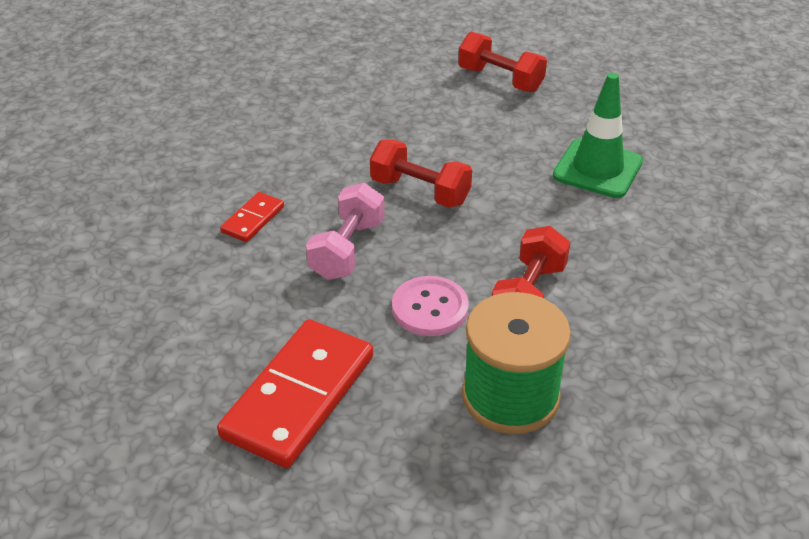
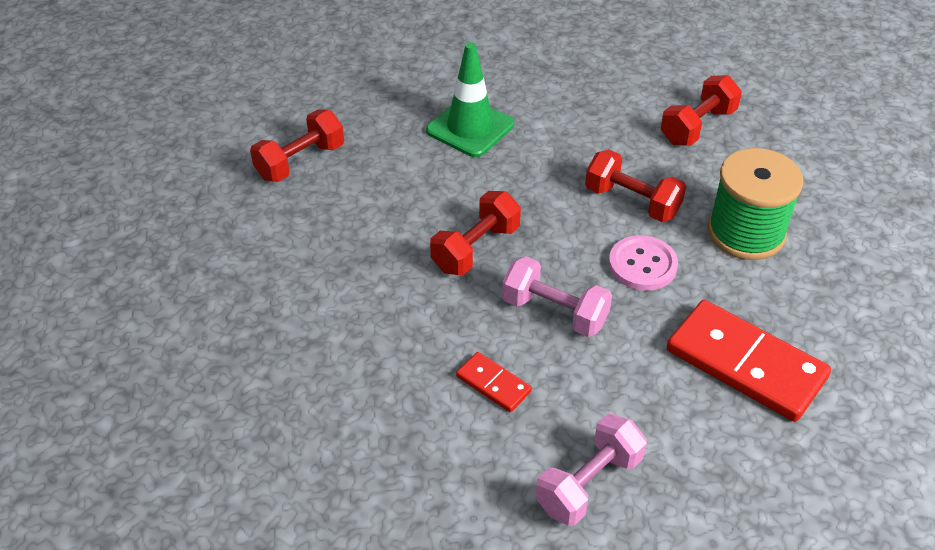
camera: 80 degrees left, 5 degrees up
none -> pink dumbbell [535,414,647,526]
none -> red dumbbell [661,75,742,146]

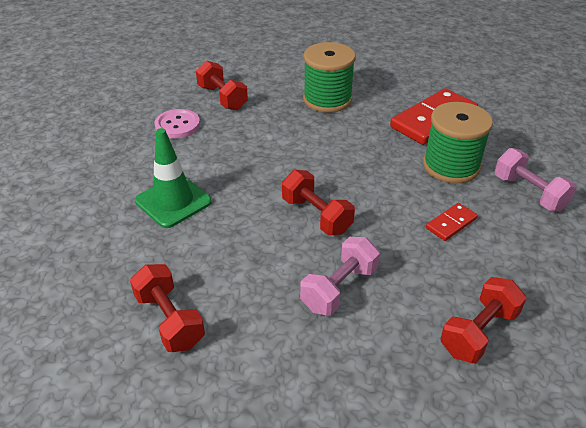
camera: 80 degrees left, 5 degrees down
pink dumbbell [502,256,612,337] -> pink dumbbell moved to [300,237,380,316]
red dumbbell [585,150,686,222] -> red dumbbell moved to [440,277,527,363]
pink button [609,235,678,291] -> pink button moved to [154,109,200,139]
none -> green spool [423,102,493,183]

